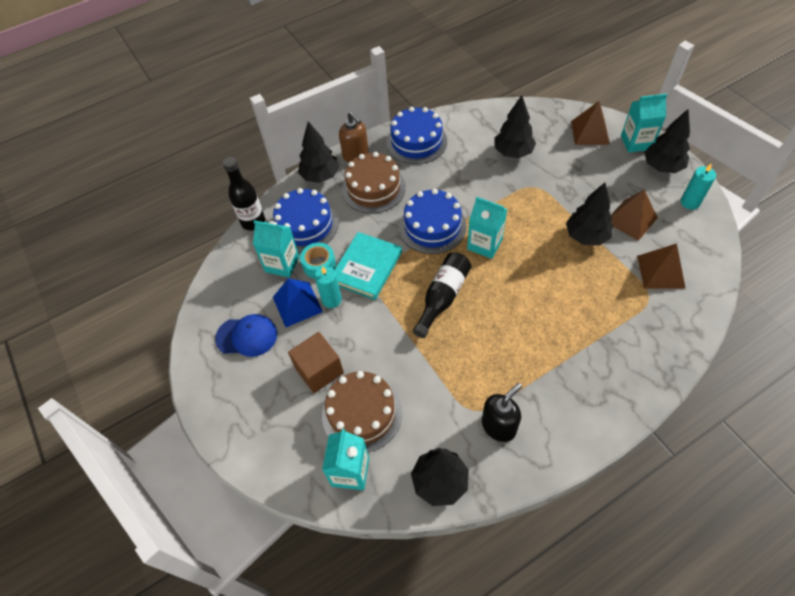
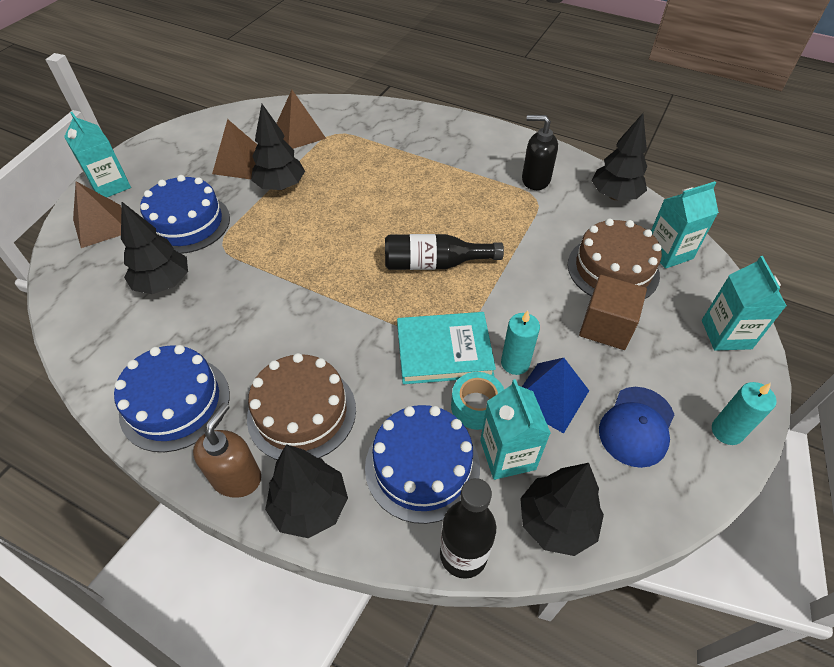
camera: 125 degrees left, 5 degrees down
blue cap [215,314,277,357] -> blue cap turned 120 degrees counterclockwise [599,387,674,468]
blue cake [399,189,467,254] -> blue cake moved to [140,175,230,254]
turquoise carton [467,197,507,259] -> turquoise carton moved to [702,256,787,351]
black tree [644,109,690,173] -> black tree moved to [520,463,604,556]
turquoise candle [681,163,716,210] -> turquoise candle moved to [712,382,777,445]

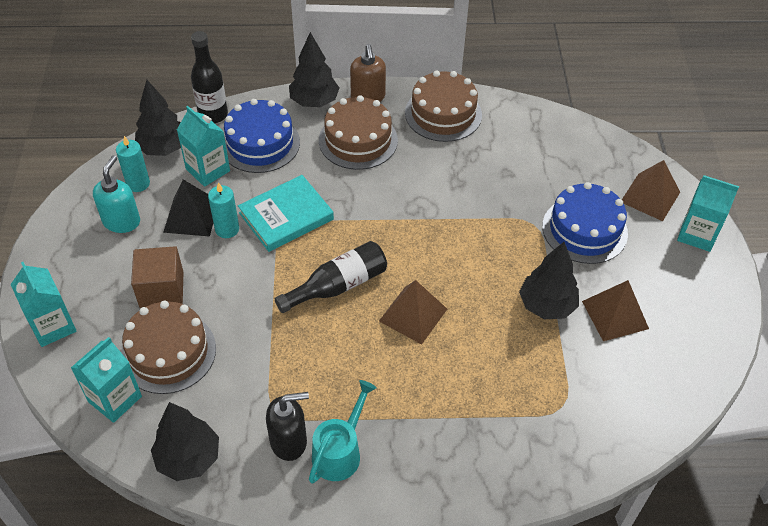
camera: 150 degrees right, 0 degrees up
blue cake [114,345,230,452] -> brown cake [405,70,482,142]
black tree [121,202,188,294] -> none
brown pyramid [276,90,326,149] -> brown pyramid moved to [379,280,447,344]
turquoise tape [451,372,504,430] -> none
blue pyramid [522,358,589,433] -> black pyramid [163,179,213,237]
blue cap [599,387,674,468] -> turquoise soap dispenser [93,155,140,233]
turquoise candle [712,382,777,445] -> turquoise candle moved to [116,136,150,192]
none -> turquoise watering can [309,380,377,483]

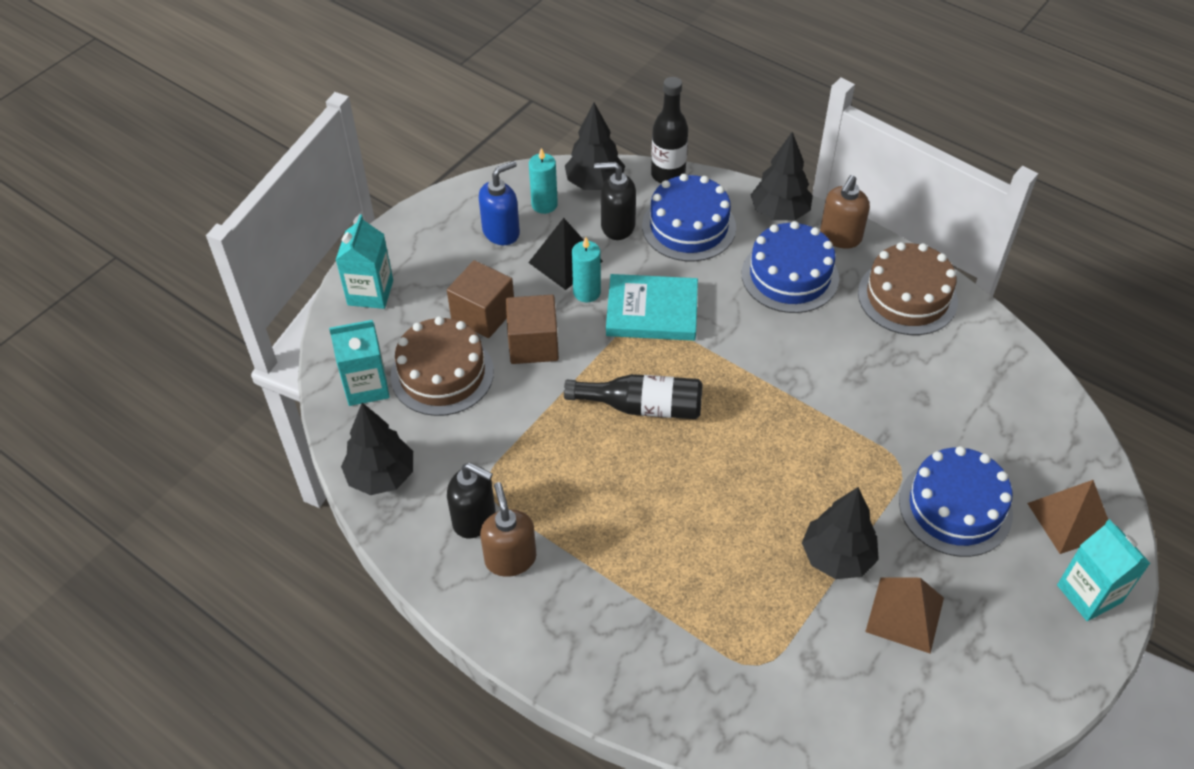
camera: 40 degrees right, 0 degrees up
turquoise soap dispenser [93,155,140,233] -> blue soap dispenser [479,161,520,245]
turquoise carton [177,106,230,187] -> black soap dispenser [594,162,636,240]
turquoise watering can [309,380,377,483] -> brown soap dispenser [480,482,536,577]
brown cake [319,95,398,170] -> blue cake [742,221,839,313]
brown pyramid [379,280,447,344] -> none
none -> brown cube [506,295,559,364]

